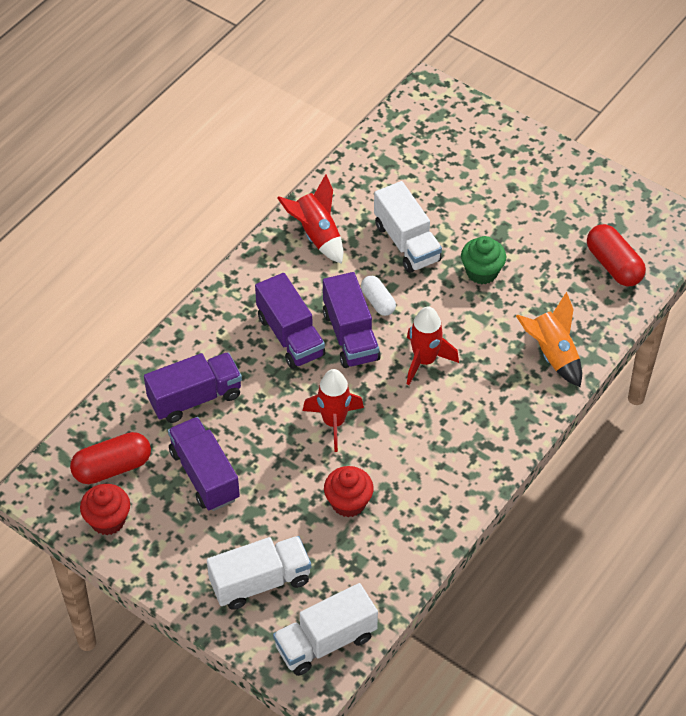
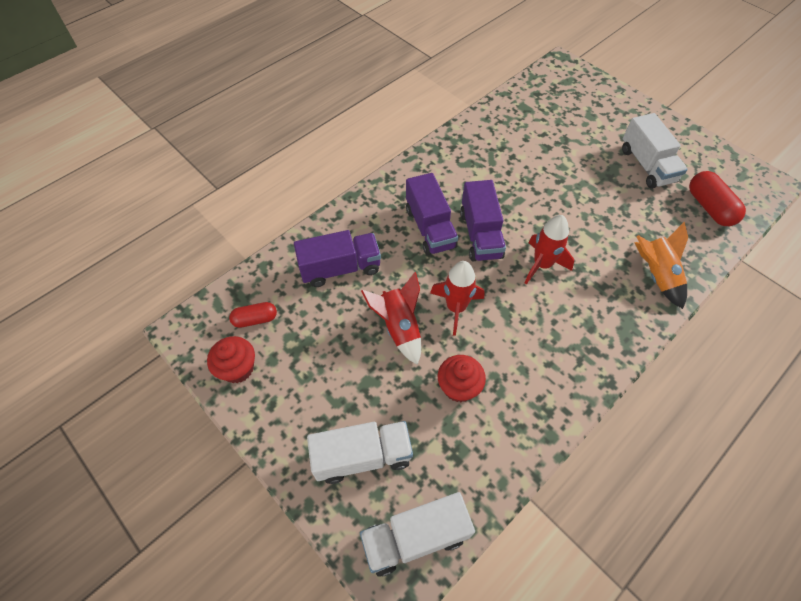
camera: 10 degrees right, 5 degrees up
red capsule [70,432,151,484] -> red capsule [229,302,277,328], size x0.63
purple truck [168,417,240,511] -> none
red rocket [277,174,343,264] -> red rocket moved to [361,272,421,365]
white capsule [361,276,396,316] -> none
white truck [374,181,442,273] -> white truck moved to [622,113,688,189]
green cupcake [461,236,506,284] -> none

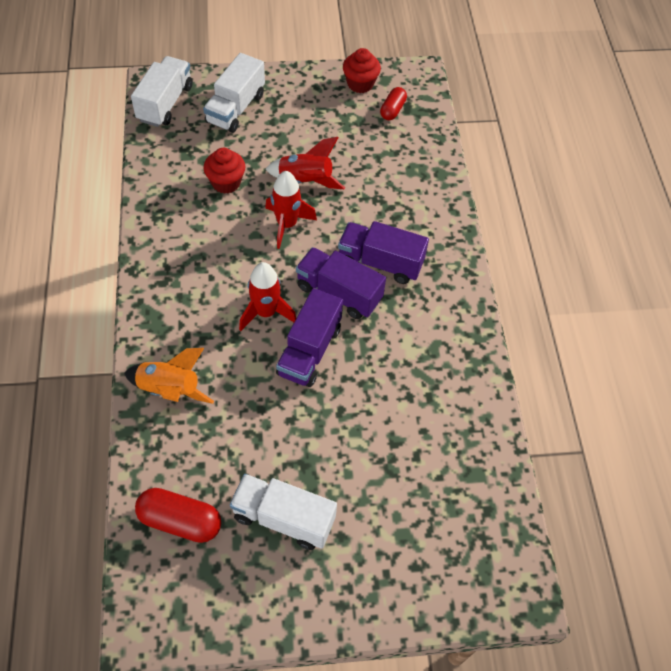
camera: 125 degrees right, 0 degrees up
purple truck [294,230,381,287] -> purple truck moved to [276,288,343,387]

